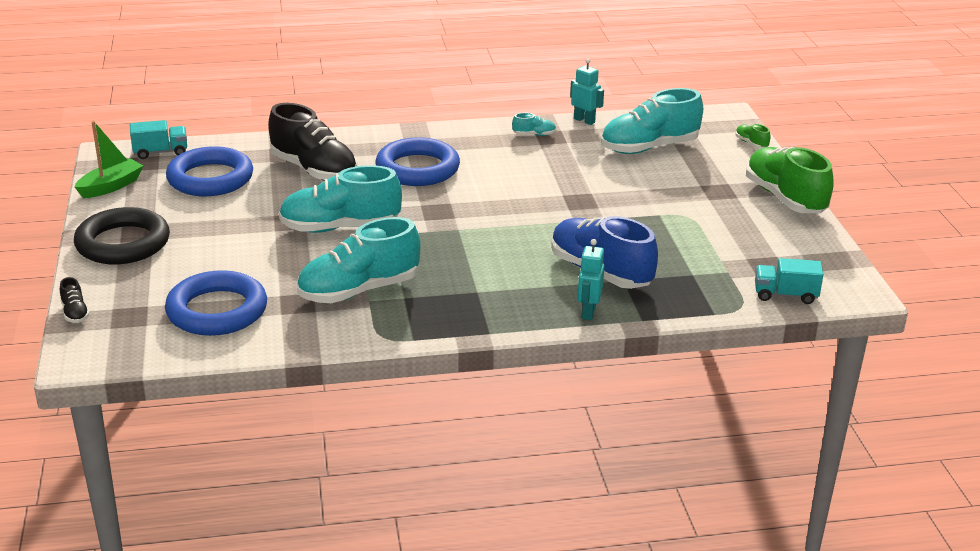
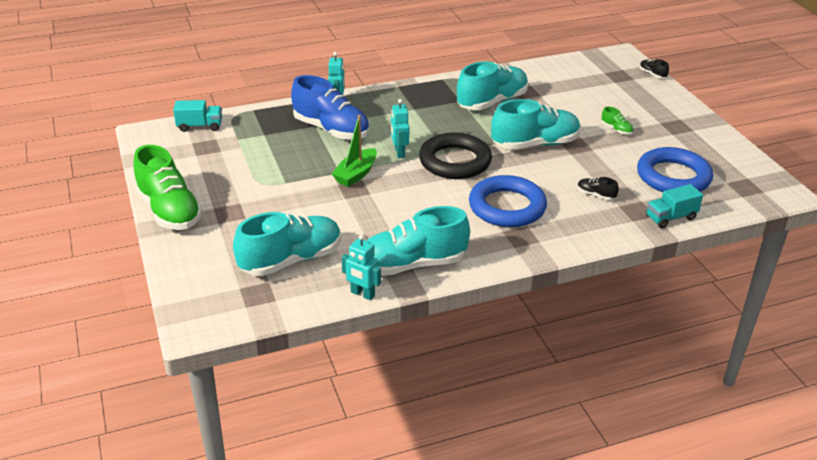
camera: 170 degrees right, 5 degrees up
green boat [74,121,143,198] -> green boat moved to [332,115,377,187]
black ring [74,207,170,264] -> black ring moved to [419,133,492,179]
turquoise truck [130,120,187,159] -> turquoise truck moved to [646,184,703,228]
blue ring [165,270,267,336] -> none
black shoe [268,103,357,181] -> black shoe [577,177,619,200], size x0.41
turquoise shoe [512,113,556,136] -> turquoise shoe [367,206,470,276], size x2.42
green shoe [735,124,771,148] -> green shoe moved to [602,106,633,135]
none -> turquoise robot [391,99,409,158]

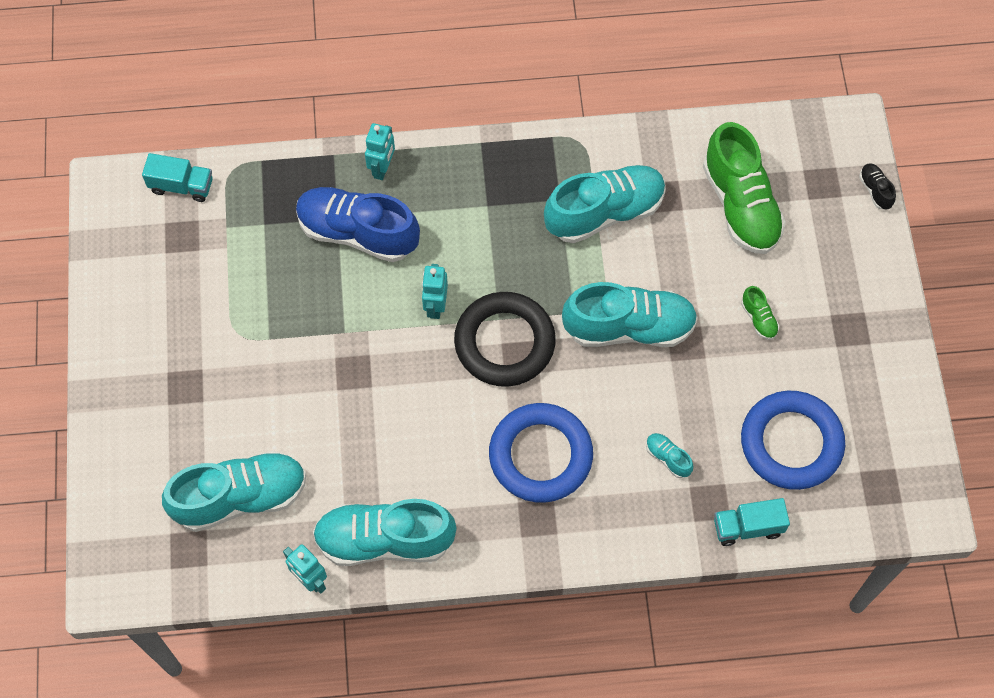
camera: 15 degrees right, 30 degrees up
green shoe [133,145,203,230] -> green shoe moved to [703,122,786,254]
blue shoe [291,75,369,140] -> blue shoe turned 150 degrees clockwise [296,187,420,262]
green boat [332,115,377,187] -> none
black shoe [577,177,619,200] -> turquoise shoe [646,433,693,478]

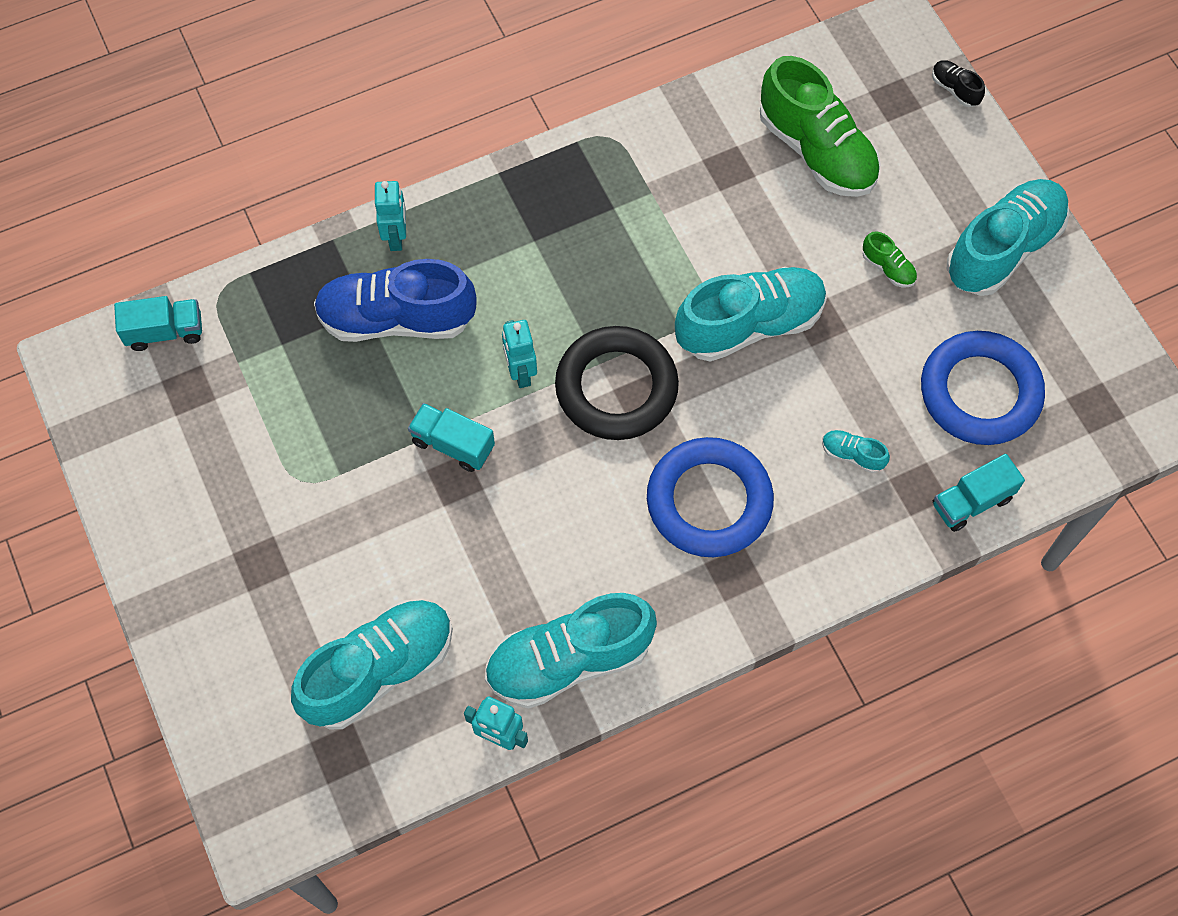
camera: 20 degrees left, 0 degrees up
turquoise shoe [544,165,666,243] -> turquoise shoe moved to [947,179,1070,296]
none -> turquoise truck [408,403,495,472]

